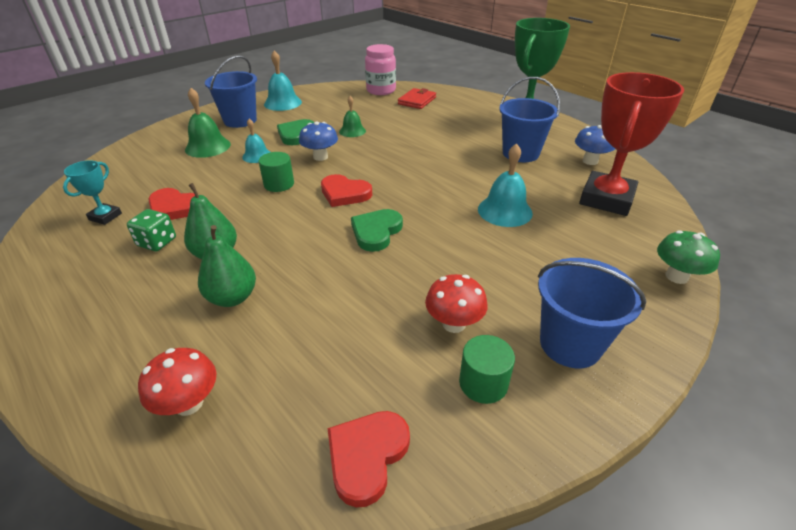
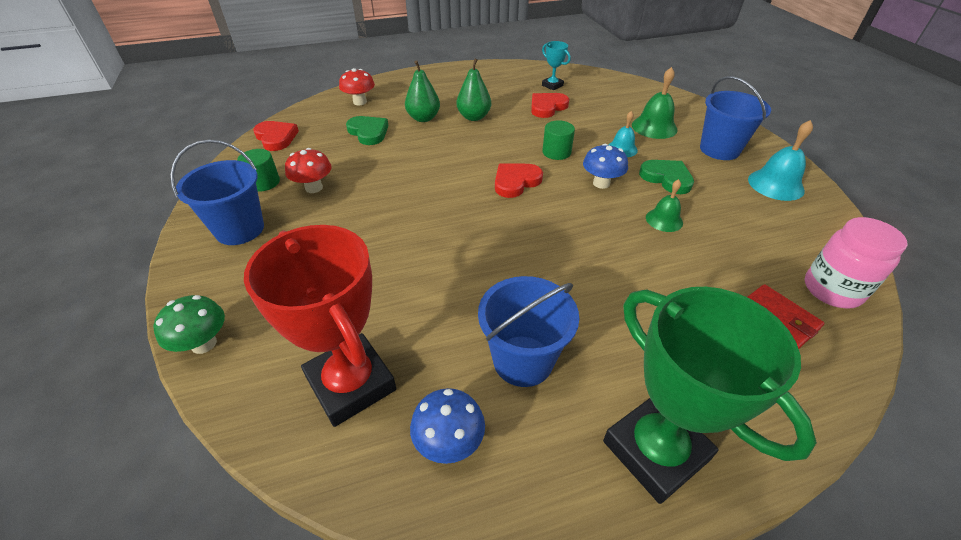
camera: 115 degrees right, 5 degrees up
green dice [127,209,176,251] -> none
green heart [351,209,403,252] -> green heart moved to [346,116,389,145]
turquoise bell [478,143,533,227] -> none

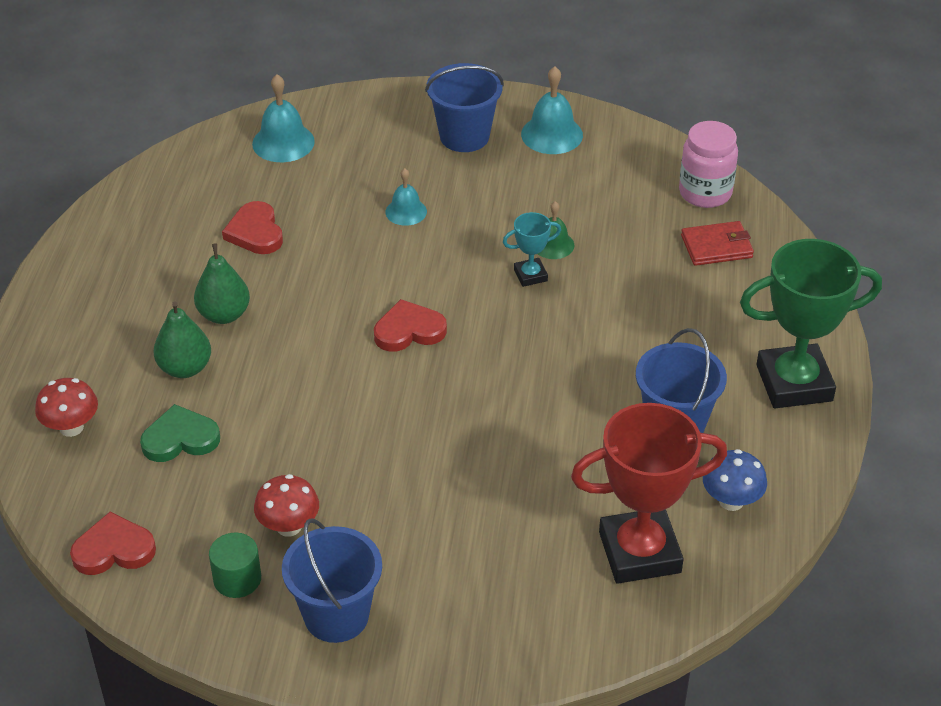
camera: 65 degrees left, 0 degrees up
green mushroom [153,295,225,354] -> none
red heart [495,163,543,198] -> red heart turned 90 degrees clockwise [374,299,447,352]
turquoise trophy [542,41,571,90] -> turquoise trophy moved to [503,212,561,287]
green cylinder [542,120,575,160] -> none
blue mushroom [583,144,628,189] -> none
green bell [632,67,678,139] -> none
green heart [639,160,694,194] -> none
none -> turquoise bell [252,74,315,162]

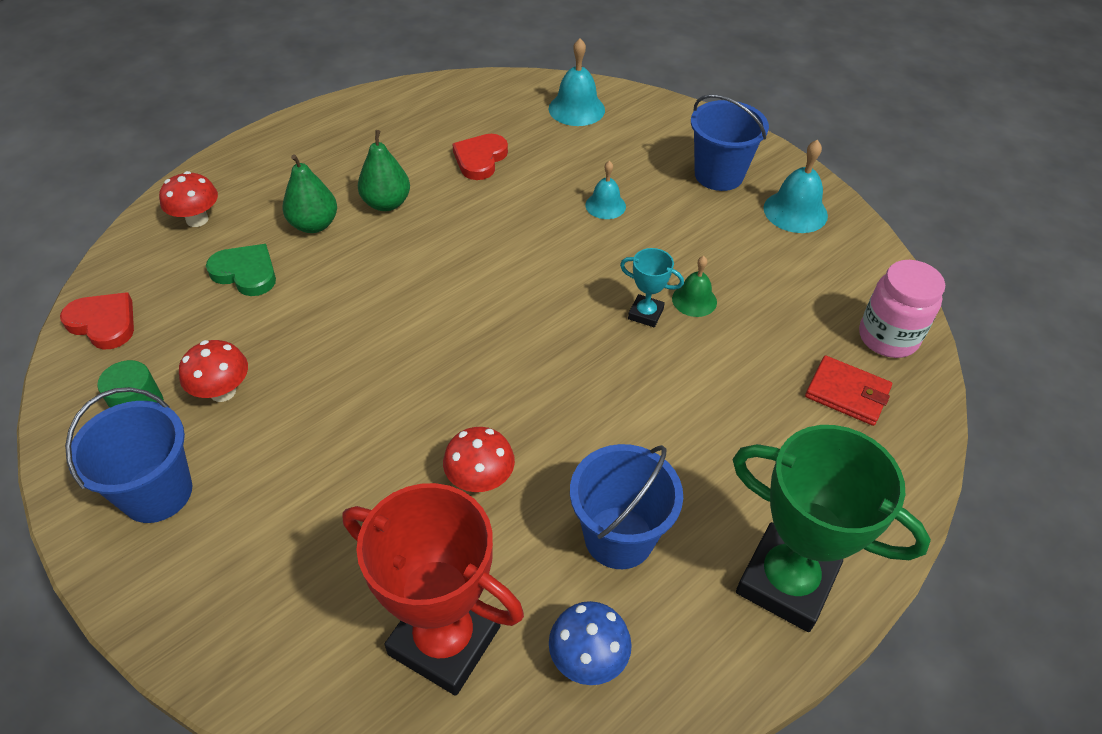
camera: 40 degrees right, 5 degrees up
red heart [374,299,447,352] -> none
none -> red mushroom [443,427,515,492]

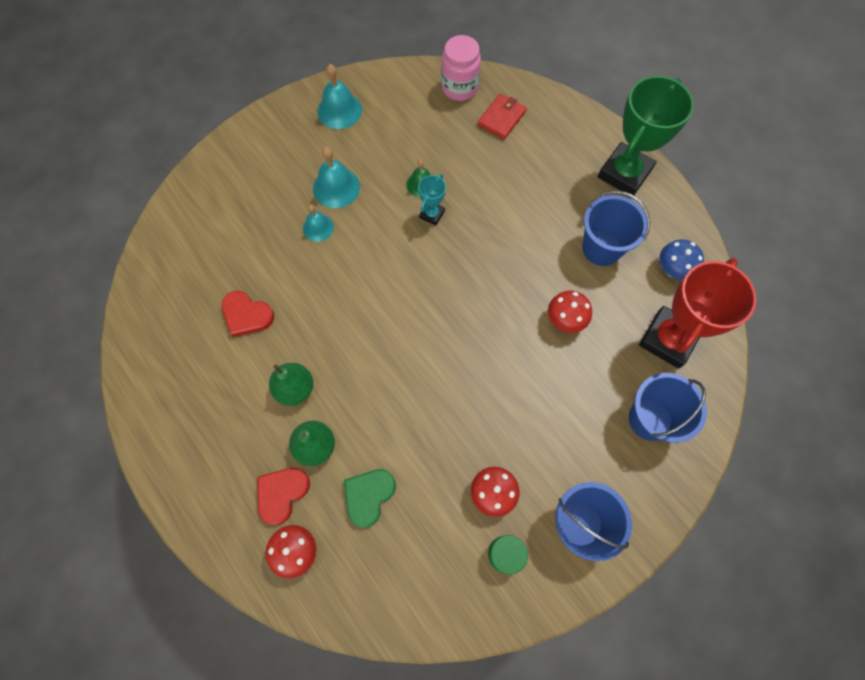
camera: 85 degrees left, 20 degrees up
red heart [60,292,134,350] -> red heart moved to [257,468,310,525]
turquoise bell [549,39,605,126] -> turquoise bell moved to [313,147,360,208]
blue bucket [691,94,769,191] -> blue bucket moved to [629,373,707,443]

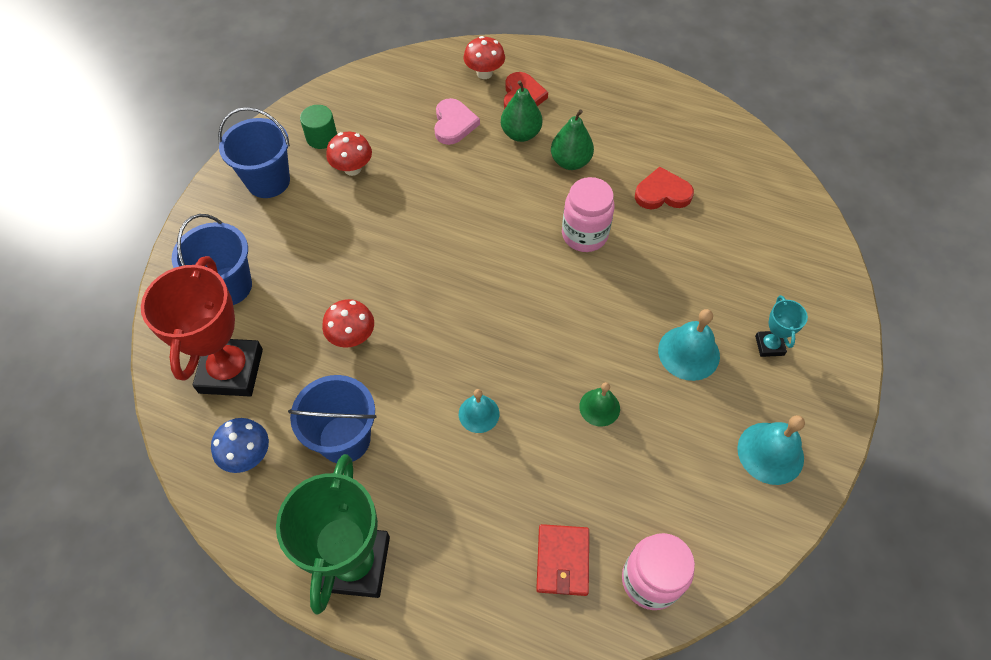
camera: 150 degrees right, 10 degrees down
turquoise bell [303,204,334,242] -> turquoise bell moved to [459,389,499,433]
green heart [344,469,396,528] -> pink heart [434,98,480,145]
turquoise trophy [418,174,446,225] -> turquoise trophy moved to [755,295,808,357]
none -> pink jar [562,177,615,252]

